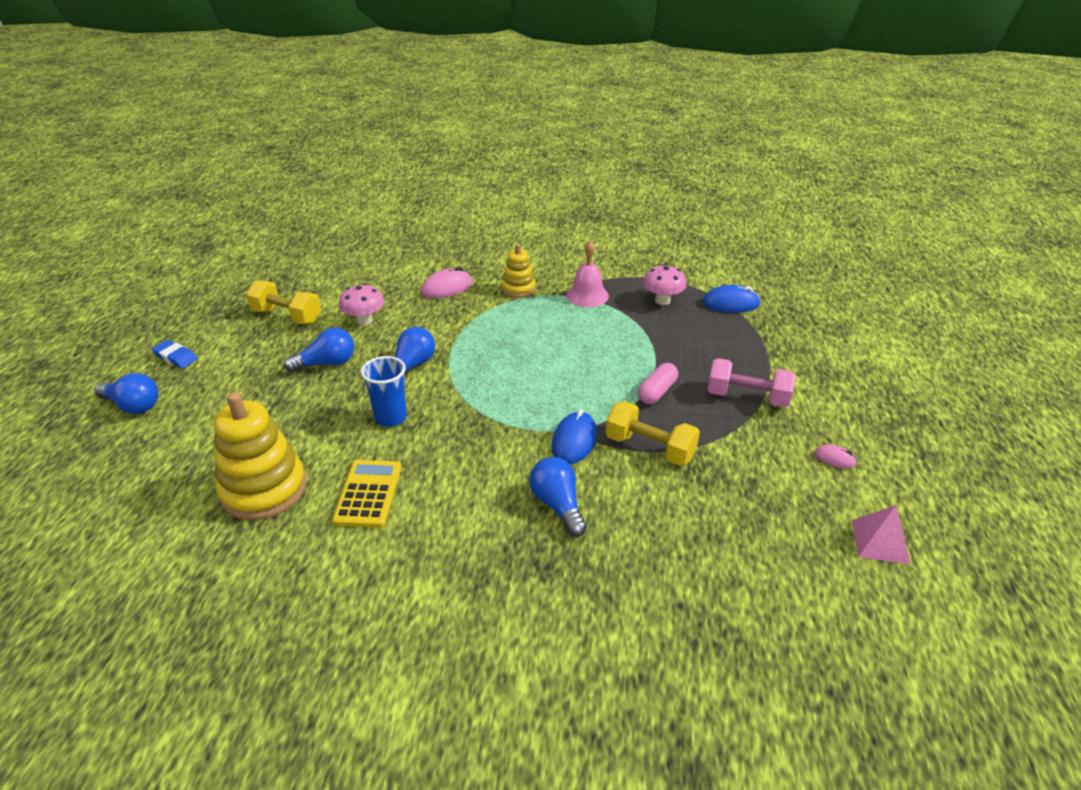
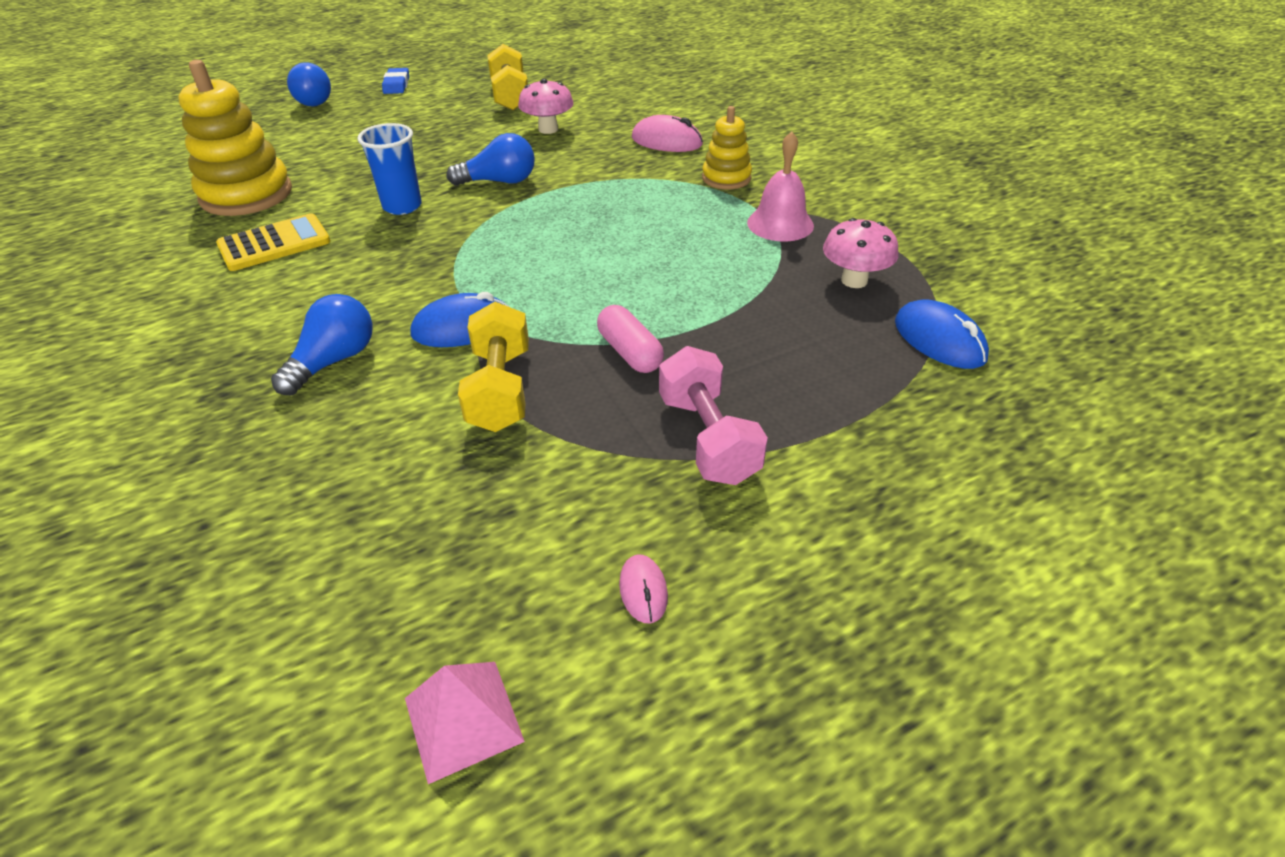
camera: 55 degrees right, 5 degrees up
blue light bulb [284,327,354,373] -> none
pink capsule [638,363,678,404] -> pink capsule turned 60 degrees clockwise [597,305,664,373]

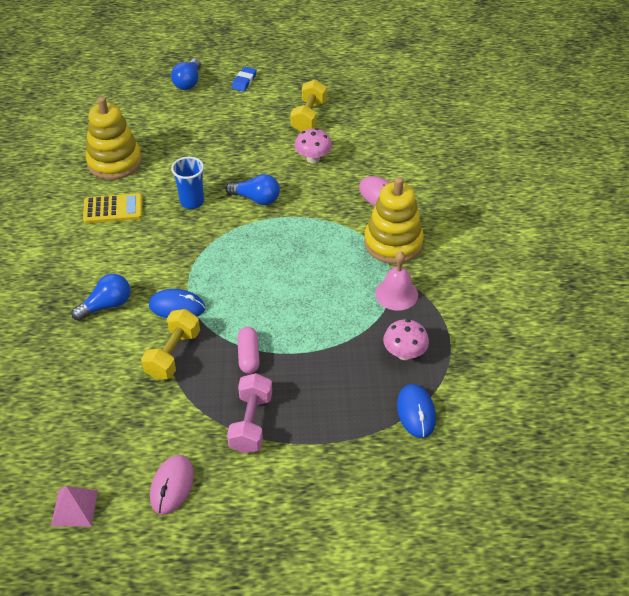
camera: 25 degrees right, 5 degrees up
pink mouse [619,555,668,623] -> pink mouse [150,455,194,515], size x1.81
yellow stacking toy [702,106,752,189] -> yellow stacking toy [364,177,424,264], size x1.76

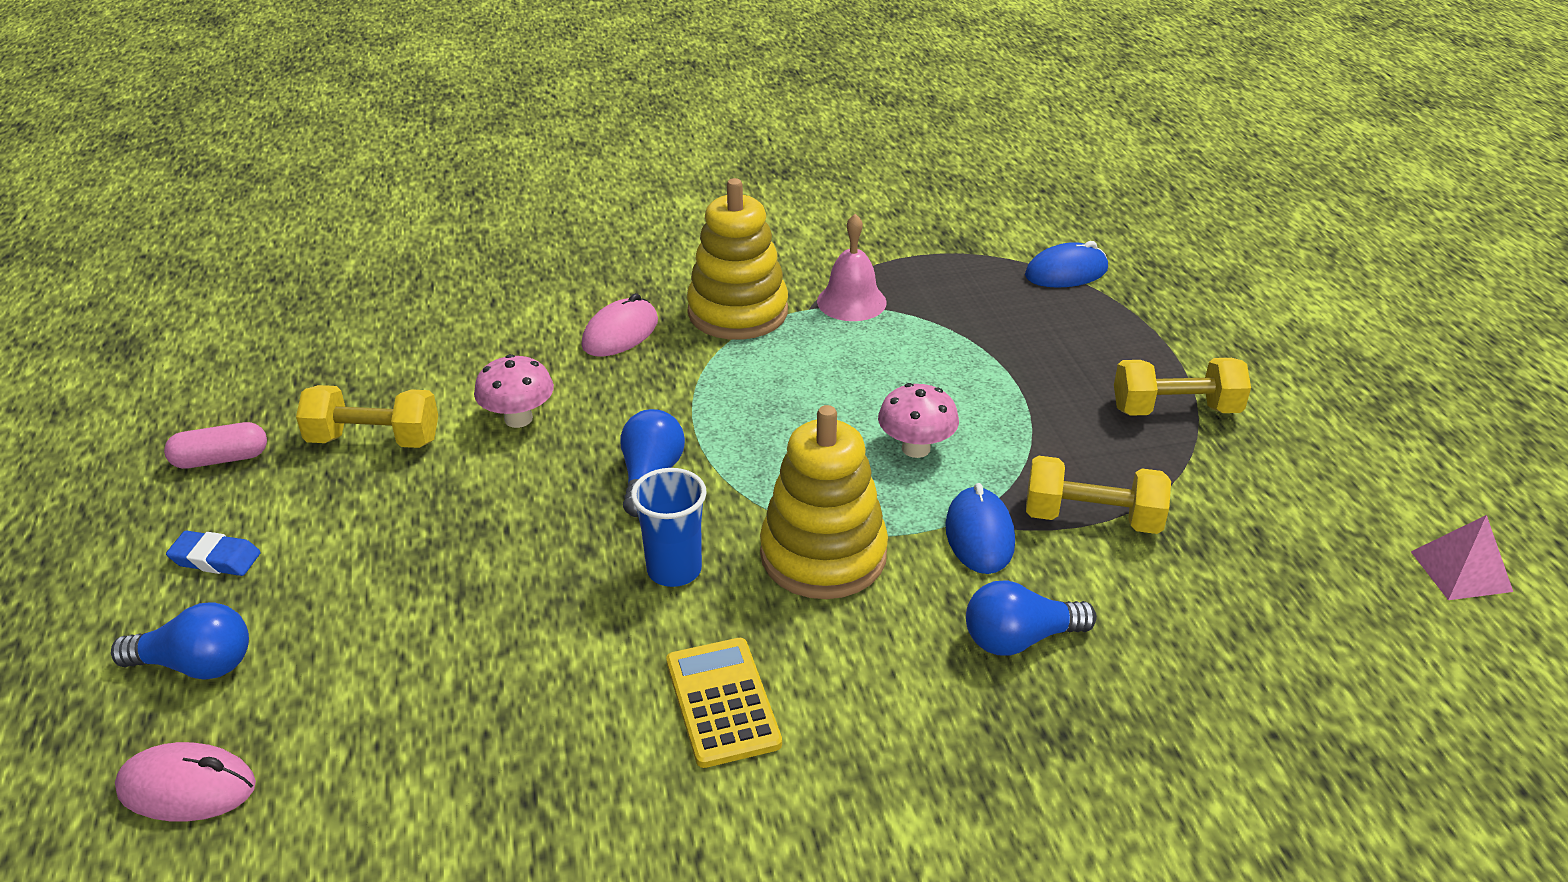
camera: 100 degrees left, 10 degrees down
blue light bulb [71,274,130,321] -> blue light bulb turned 60 degrees counterclockwise [966,580,1097,656]
yellow stacking toy [86,97,142,180] -> yellow stacking toy moved to [760,405,888,599]
pink mouse [150,455,194,515] -> pink mouse moved to [115,742,256,821]
pink dumbbell [227,373,272,454] -> yellow dumbbell [1114,358,1251,416]
pink capsule [237,327,260,374] -> pink capsule moved to [164,422,267,469]
pink mushroom [383,319,429,360] -> pink mushroom moved to [878,383,959,458]

